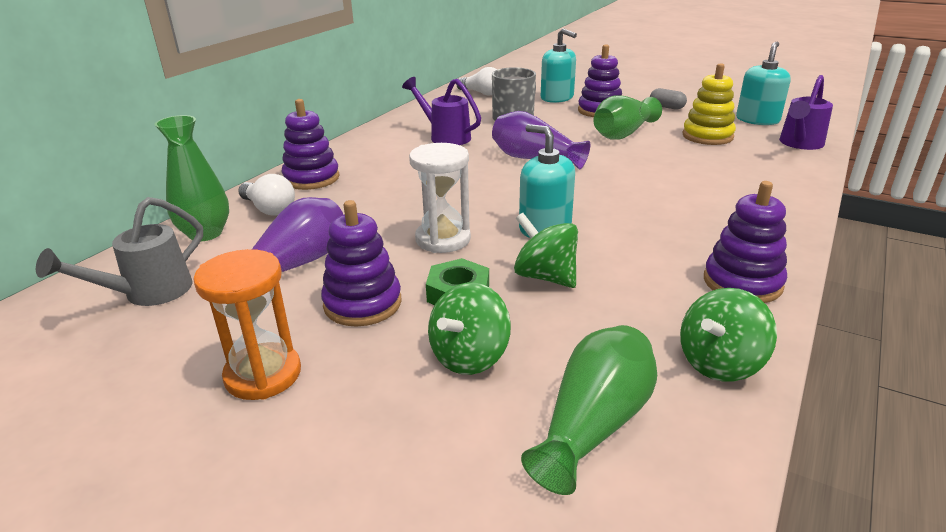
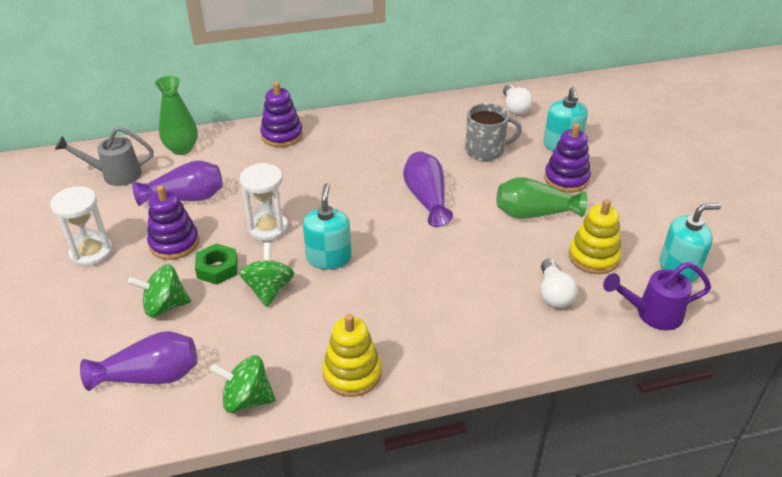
camera: 45 degrees right, 10 degrees up
orange hourglass [193,249,301,400] -> white hourglass [50,186,113,267]
white light bulb [238,174,295,216] -> white light bulb moved to [541,259,578,308]
purple watering can [402,77,481,145] -> none
green vase [521,325,657,495] -> purple vase [80,331,197,391]
grey capsule [650,88,687,110] -> none
purple stacking toy [704,181,787,303] -> yellow stacking toy [322,314,381,397]

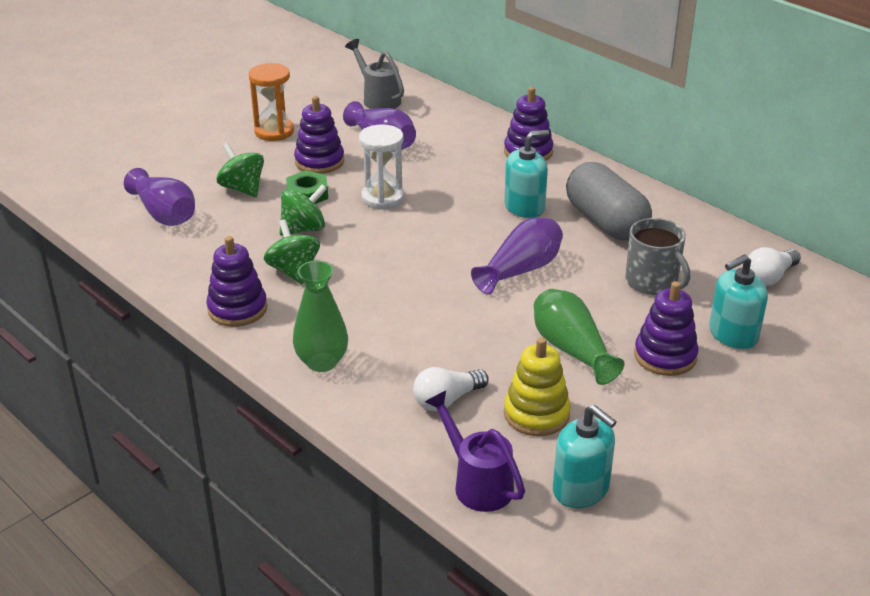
camera: 60 degrees right, 5 degrees down
white hourglass [50,186,113,267] -> orange hourglass [249,63,294,141]
green vase [155,76,198,155] -> green vase moved to [293,260,348,372]
green spinning top [210,355,276,413] -> green spinning top moved to [264,219,320,285]
turquoise soap dispenser [303,183,351,270] -> turquoise soap dispenser moved to [504,130,549,218]
yellow stacking toy [322,314,381,397] -> purple stacking toy [206,236,267,327]
none -> grey capsule [566,162,652,241]

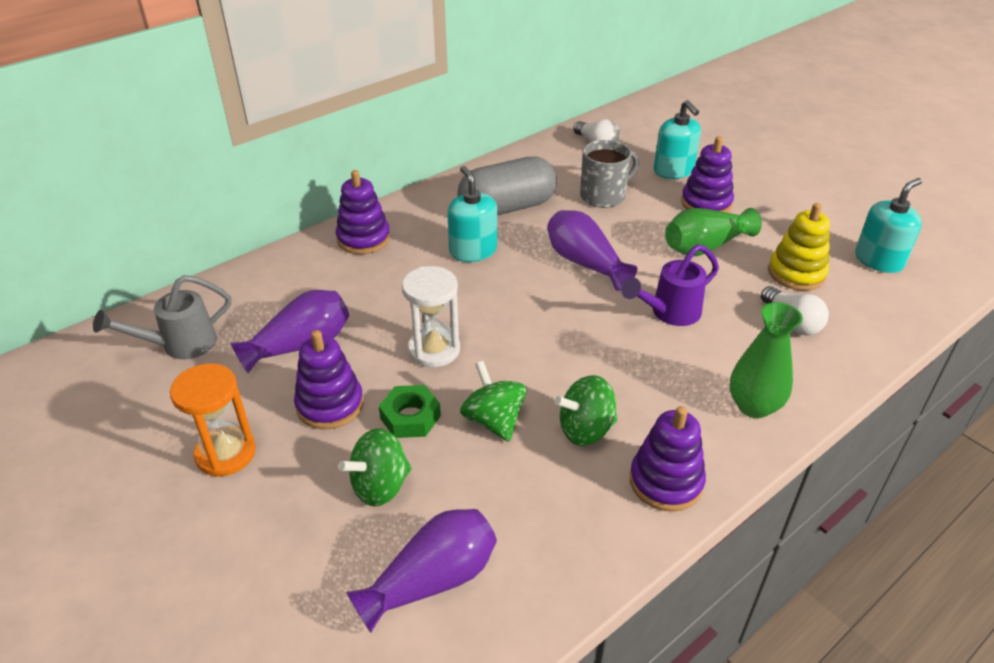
camera: 85 degrees left, 5 degrees up
purple watering can [425,391,525,512] -> purple watering can moved to [621,244,719,326]

